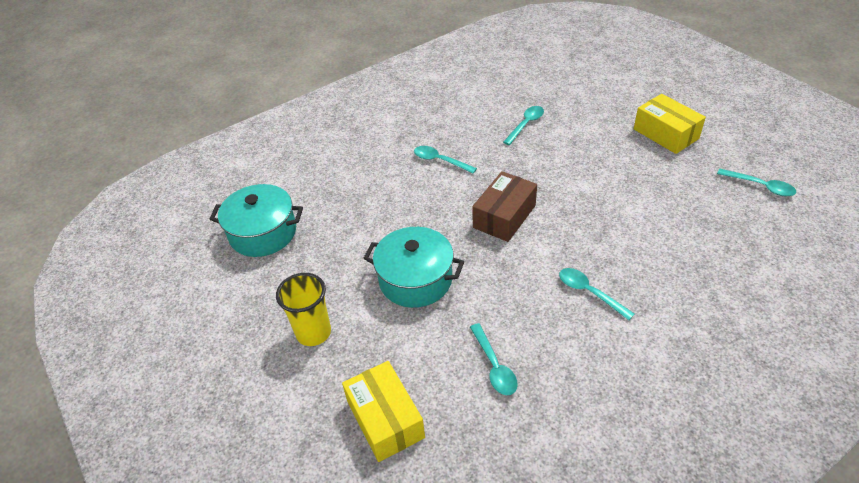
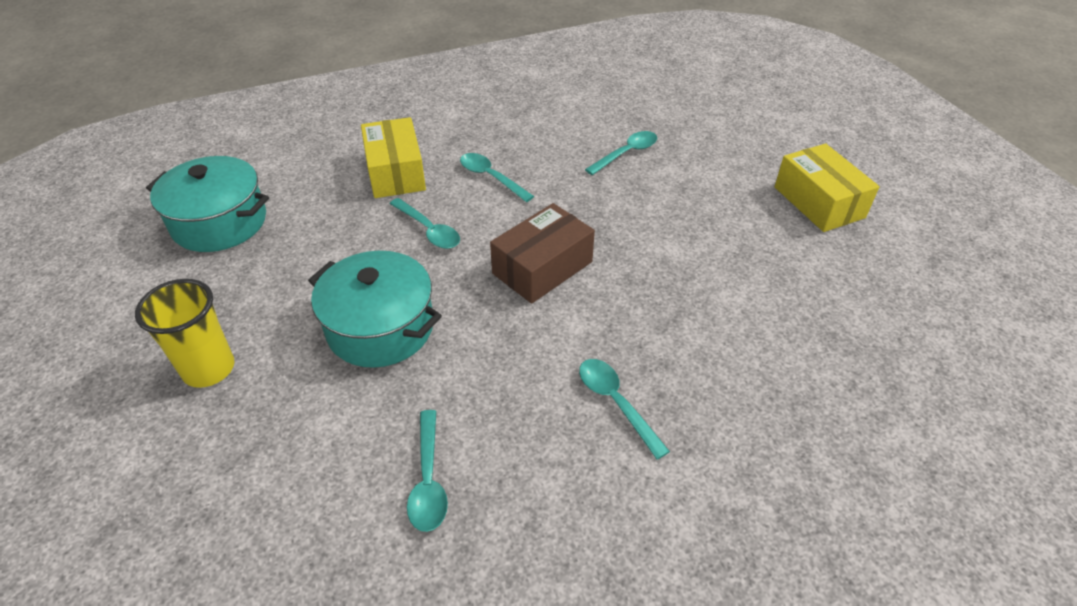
camera: 10 degrees right, 0 degrees up
yellow box [342,361,425,462] -> yellow box moved to [361,117,426,198]
turquoise spoon [717,169,796,196] -> turquoise spoon moved to [390,198,460,249]

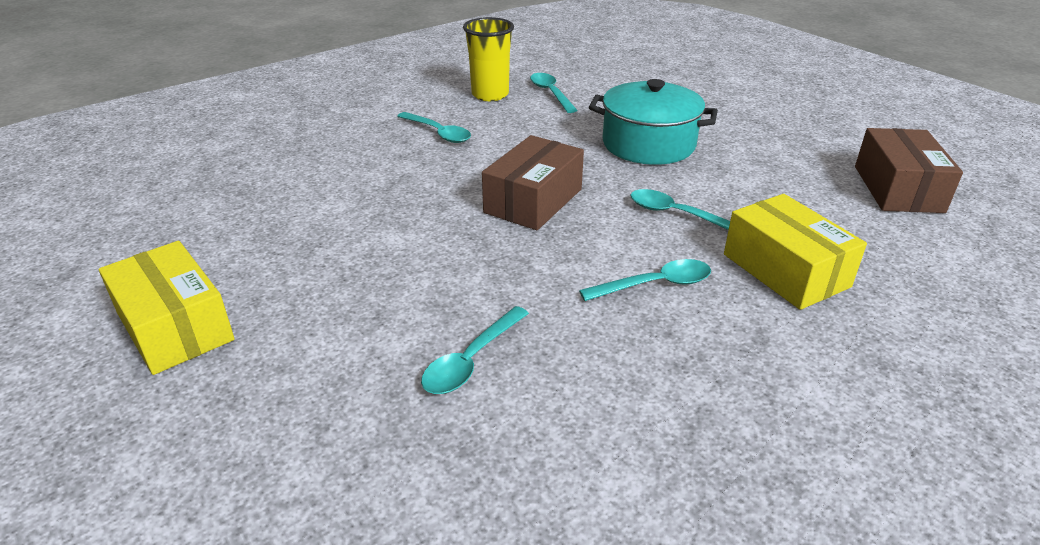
camera: 165 degrees right, 10 degrees down
yellow cup [135,279,234,388] -> yellow cup moved to [463,17,514,101]
turquoise pot [146,156,269,252] -> brown box [855,128,963,213]
turquoise spoon [460,153,534,202] -> turquoise spoon turned 45 degrees counterclockwise [579,259,711,301]

